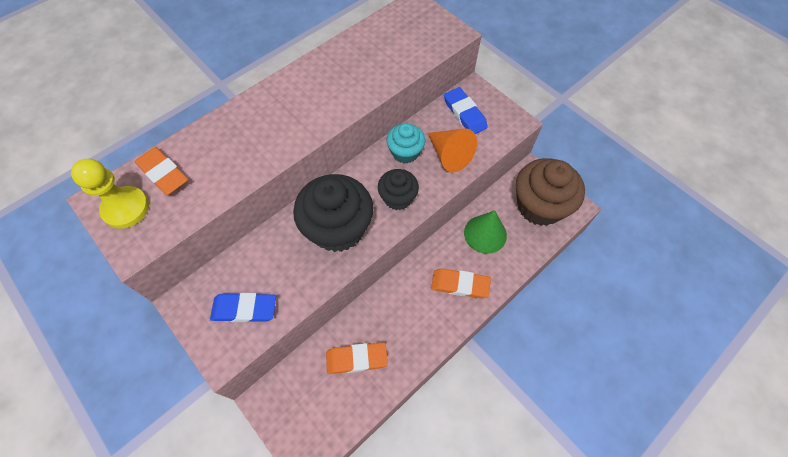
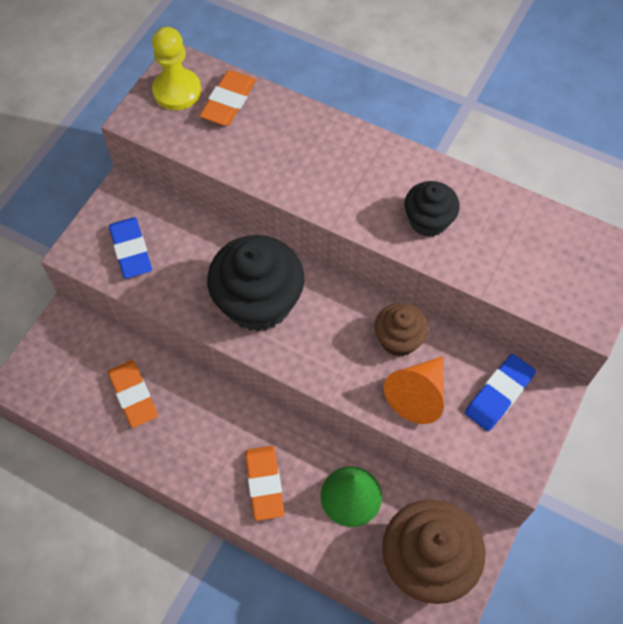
camera: 70 degrees right, 0 degrees up
black cupcake [378,169,419,210] -> black cupcake moved to [405,181,460,237]
turquoise cupcake [387,123,425,163] -> brown cupcake [375,303,429,357]

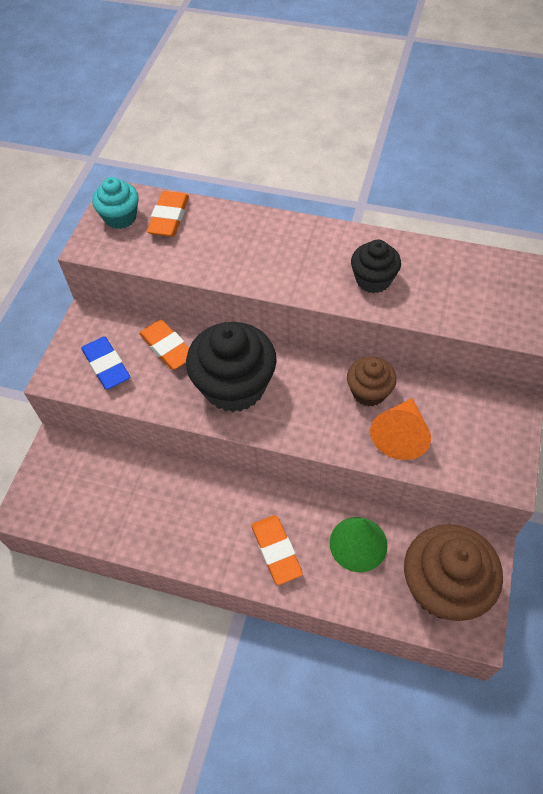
camera: 10 degrees left, 5 degrees down
orange eraser [108,360,158,428] -> orange eraser moved to [139,319,189,370]
yellow pawn [152,27,201,110] -> turquoise cupcake [92,177,139,229]
blue eraser [465,354,536,431] -> none

